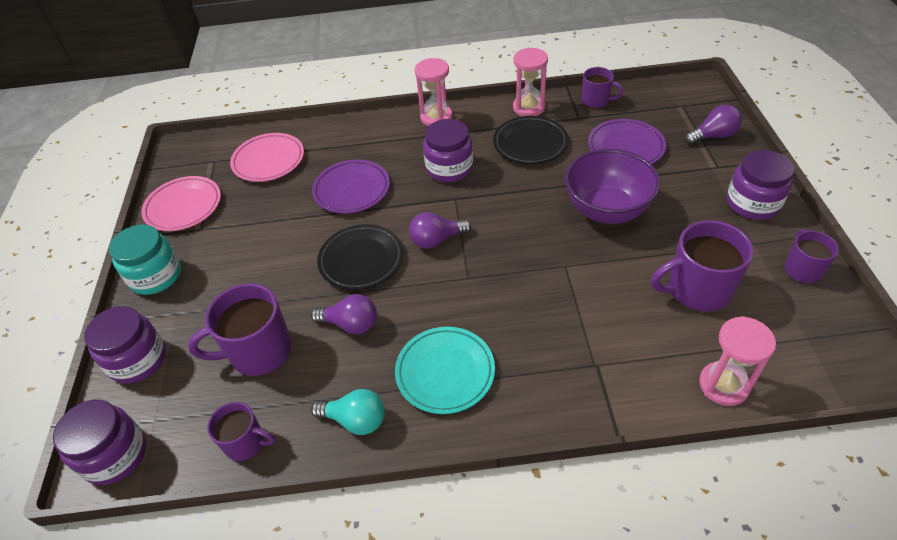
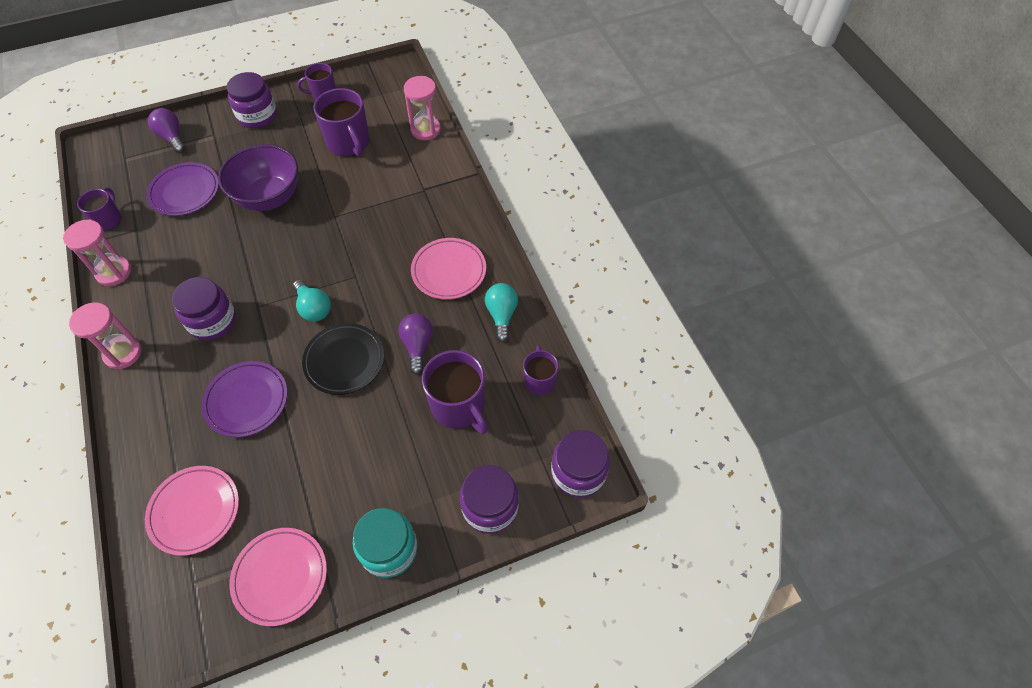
camera: 110 degrees left, 10 degrees up
turquoise plate [395,327,495,414] -> pink plate [411,238,486,300]
purple light bulb [409,212,471,249] -> turquoise light bulb [293,280,331,322]
black plate [493,116,569,164] -> none

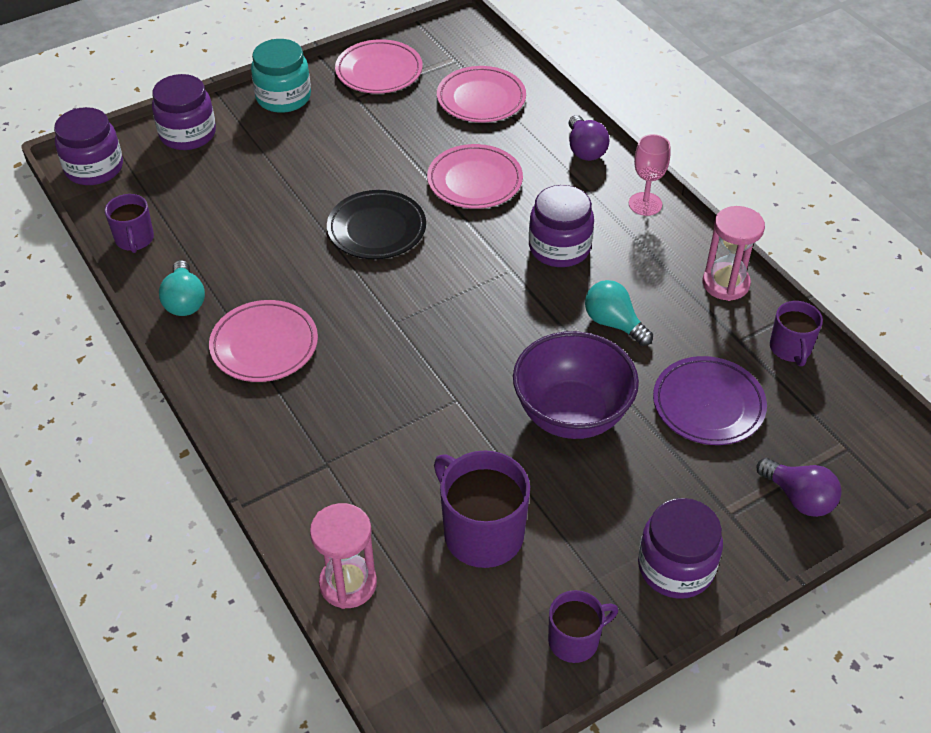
camera: 170 degrees right, 10 degrees down
pink hourglass [69,303,141,369] -> pink goblet [629,134,670,216]
purple plate [202,361,288,437] -> pink plate [427,144,523,209]
turquoise light bulb [293,280,331,322] -> turquoise light bulb moved to [585,280,653,346]
purple light bulb [399,313,433,375] -> purple light bulb moved to [568,115,609,161]
purple mug [422,350,488,434] -> none

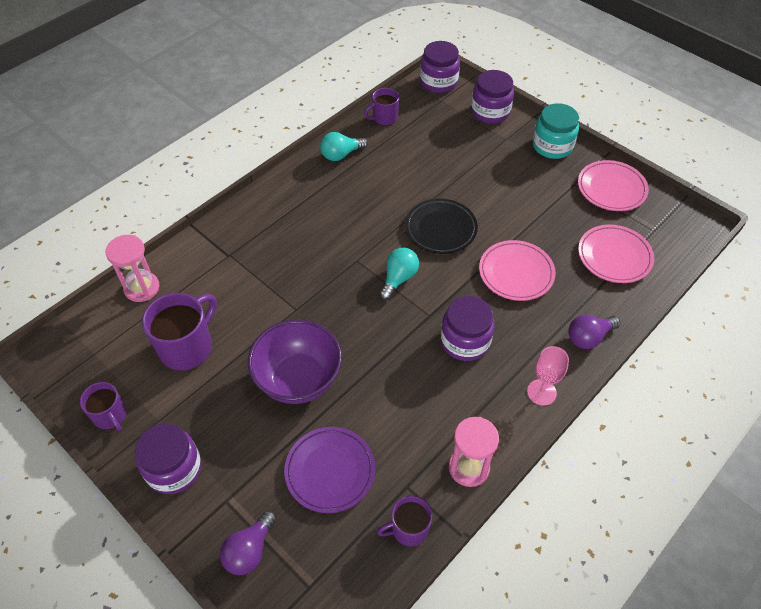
camera: 75 degrees right, 5 degrees up
pink plate [209,300,318,382] -> none
turquoise light bulb [585,280,653,346] -> turquoise light bulb moved to [379,247,419,300]

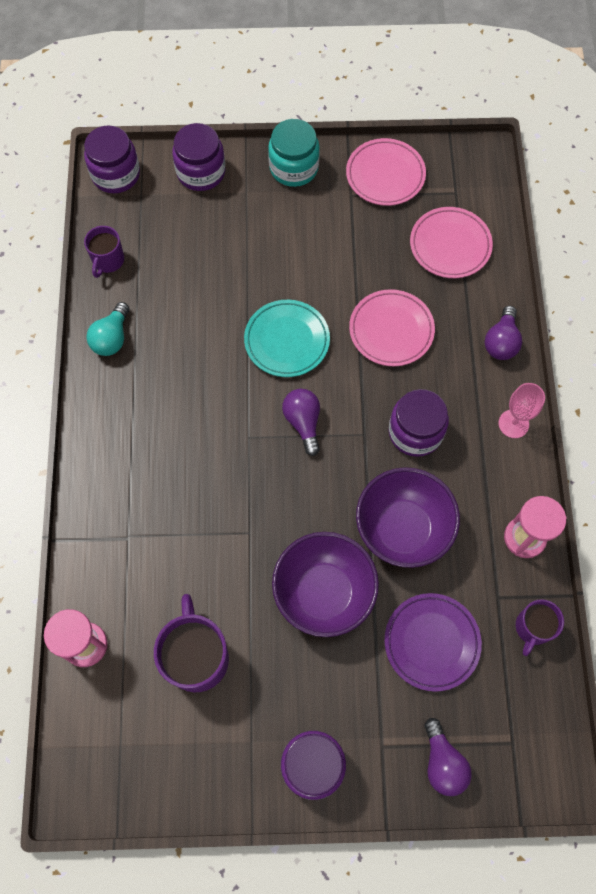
camera: 45 degrees left, 15 degrees up
purple mug [80,382,126,431] -> none
turquoise light bulb [379,247,419,300] -> purple light bulb [282,389,320,456]
black plate [405,199,478,254] -> turquoise plate [244,300,330,377]
none -> purple bowl [356,467,460,568]

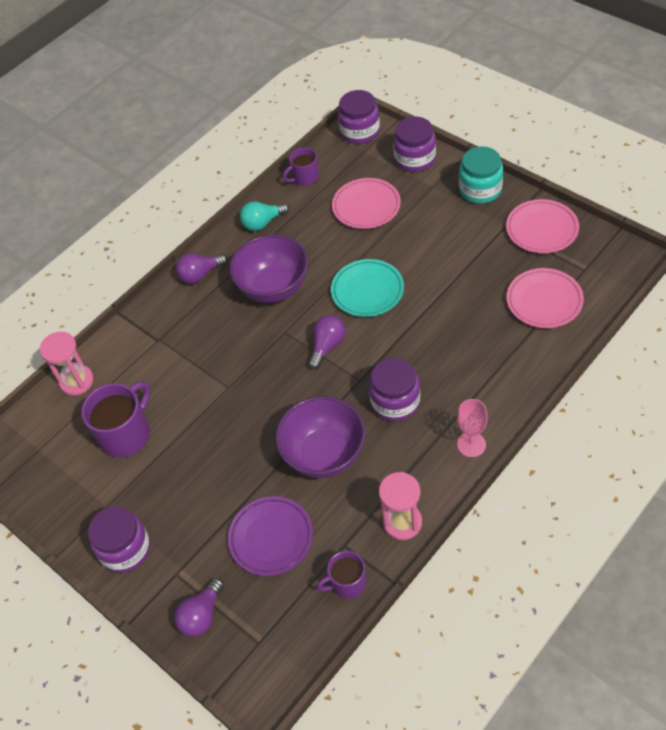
camera: 50 degrees right, 15 degrees down
purple bowl [272,532,379,637] -> purple bowl moved to [229,234,308,303]
pink plate [349,289,435,367] -> pink plate moved to [332,178,401,229]
purple light bulb [485,306,522,360] -> purple light bulb moved to [176,253,227,284]

